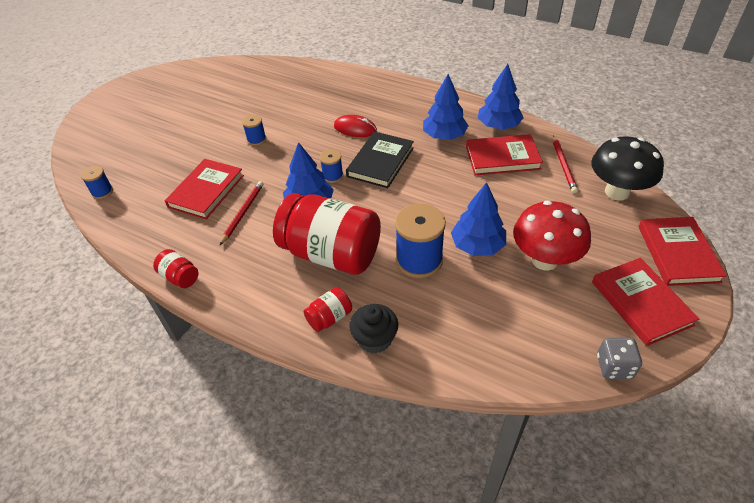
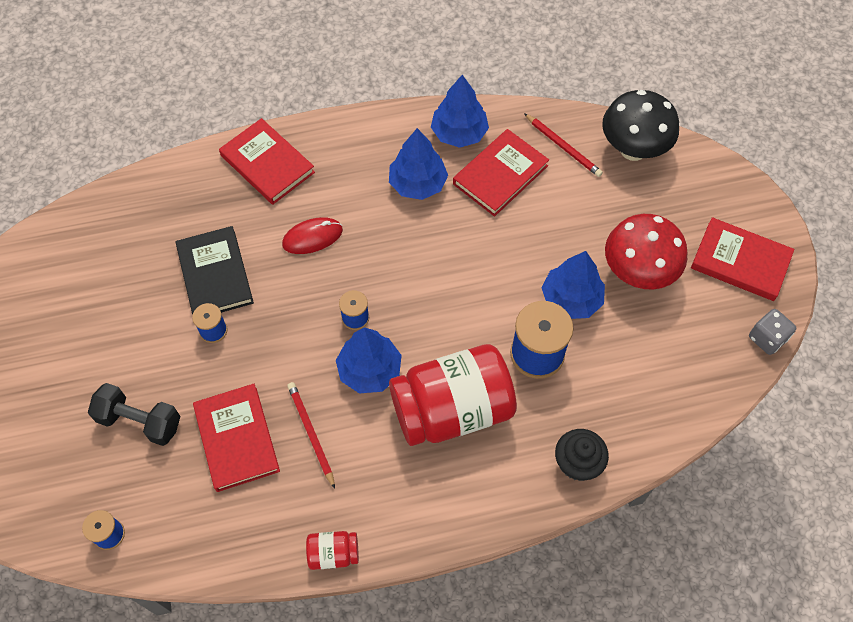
camera: 45 degrees left, 15 degrees up
red jar [304,287,352,332] -> none
black book [346,131,414,188] -> black book moved to [176,226,254,315]
red book [638,217,727,286] -> red book moved to [219,118,315,205]
none -> black dumbbell [88,383,181,446]

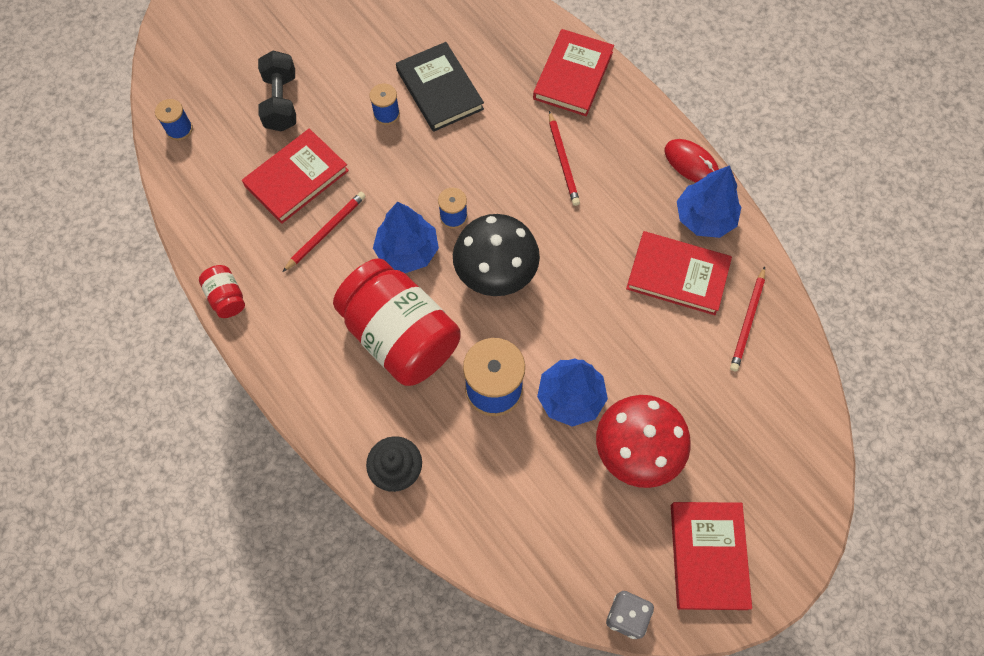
camera: 65 degrees right, 5 degrees up
black book [176,226,254,315] -> black book turned 75 degrees counterclockwise [396,42,484,132]
red mouse [282,217,343,254] -> red mouse moved to [665,139,719,182]
blue tree [389,128,448,200] -> none
black mushroom [602,90,679,161] -> black mushroom moved to [453,214,540,296]
none -> red pencil [549,111,580,206]

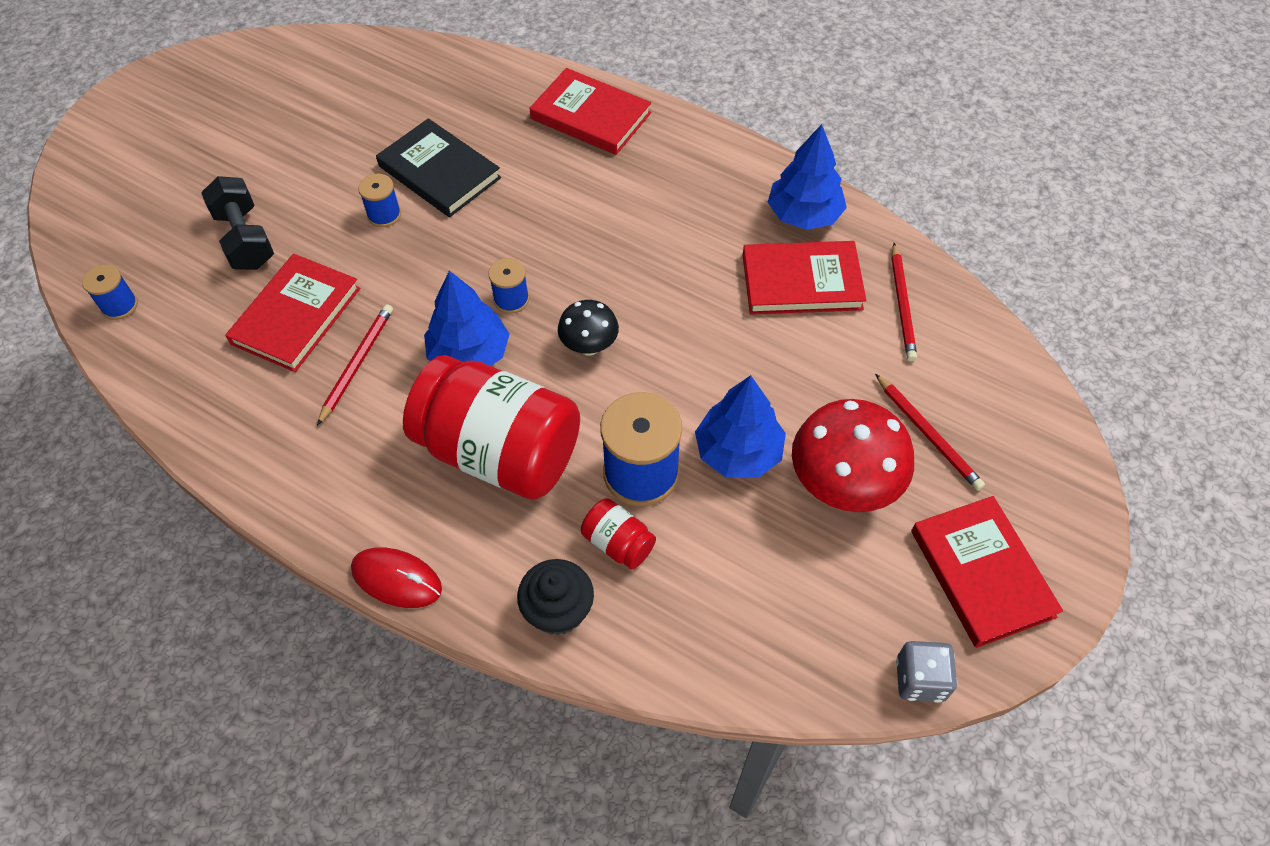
camera: 20 degrees left, 10 degrees down
red jar [199,265,245,318] -> red jar moved to [581,498,656,569]
black mushroom [453,214,540,296] -> black mushroom [558,300,619,356], size x0.56
red book [533,29,614,116] -> red book turned 60 degrees counterclockwise [530,68,651,155]
red pencil [549,111,580,206] -> red pencil moved to [875,374,985,491]
red mouse [665,139,719,182] -> red mouse moved to [351,547,442,608]

